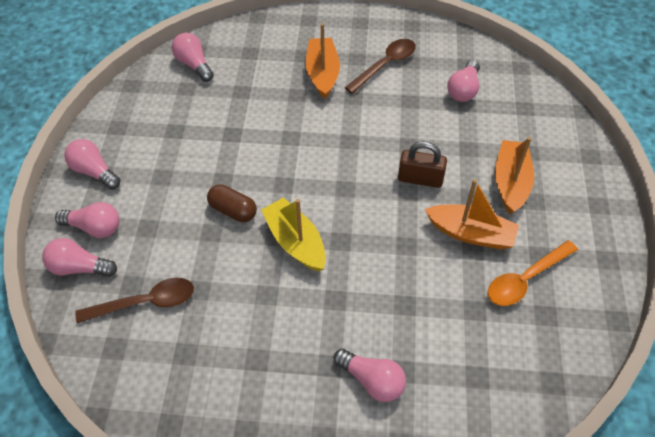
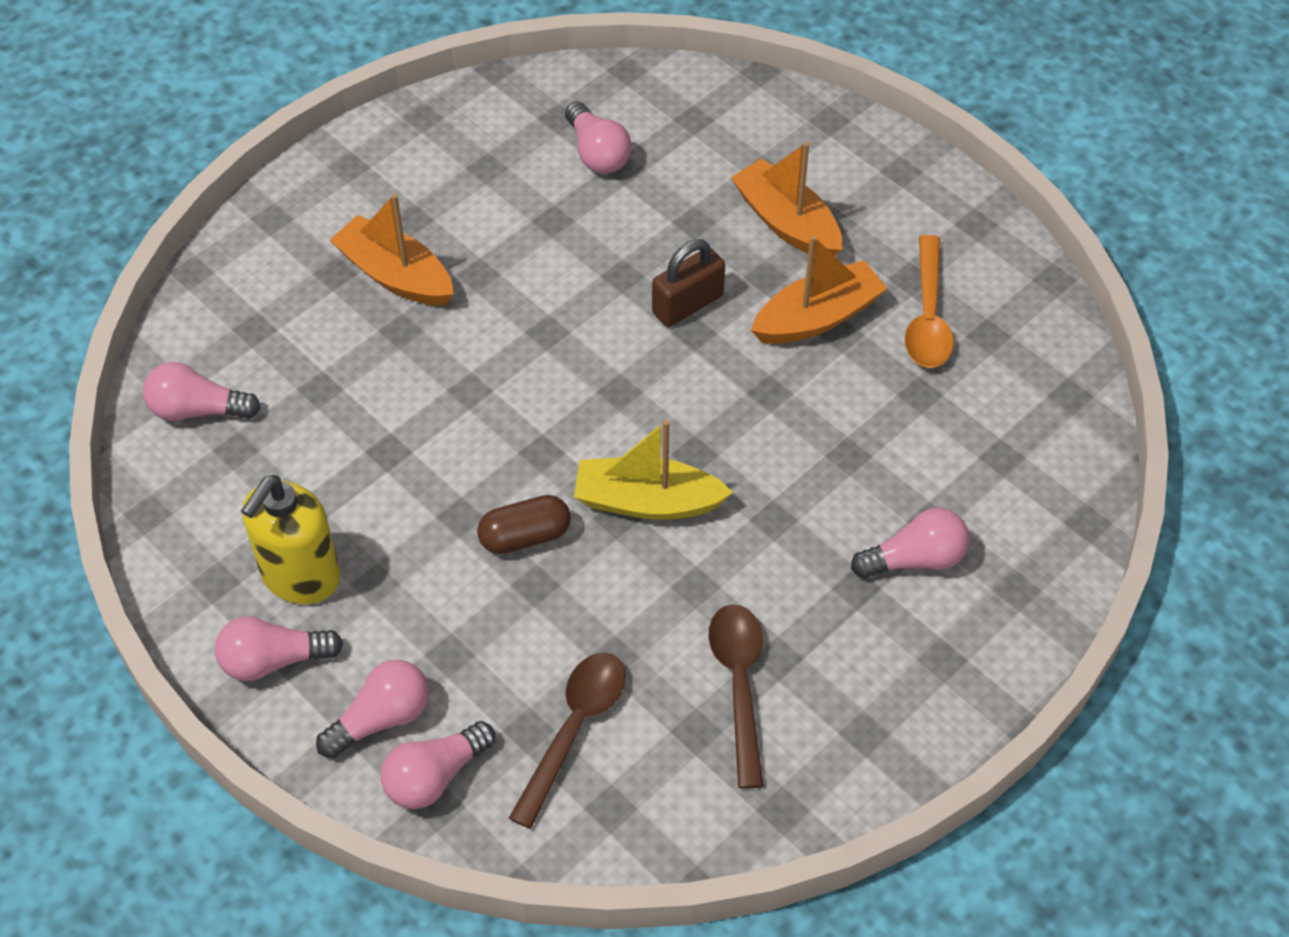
camera: 50 degrees left, 0 degrees up
brown spoon [345,39,416,94] -> brown spoon moved to [708,604,764,789]
none -> yellow soap dispenser [241,475,340,604]

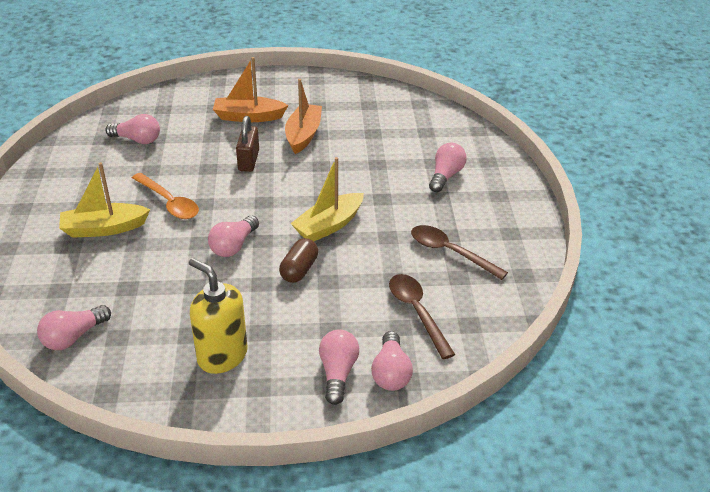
camera: 50 degrees left, 15 degrees down
pink light bulb [215,616,343,681] -> pink light bulb moved to [208,215,259,257]
yellow soap dispenser [241,475,340,604] -> yellow soap dispenser turned 150 degrees clockwise [189,258,248,374]
orange boat [330,194,454,306] -> yellow boat [59,162,151,238]
orange spoon [905,235,954,368] -> orange spoon moved to [132,173,199,219]

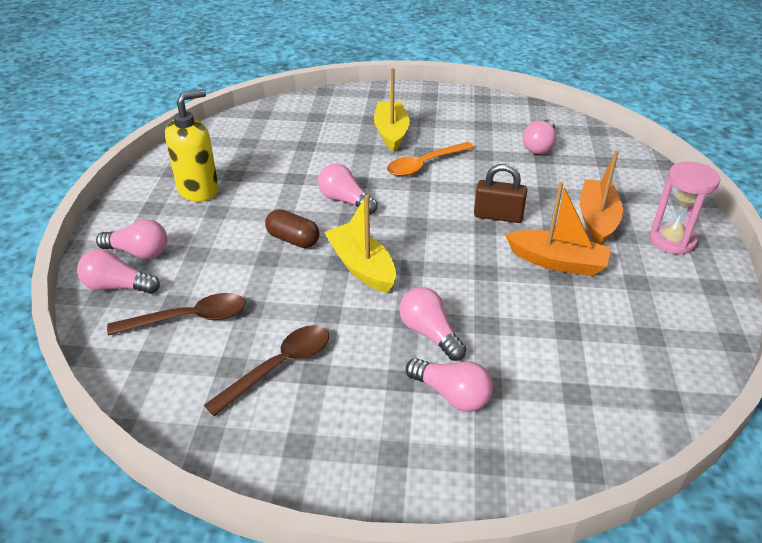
camera: 100 degrees right, 0 degrees up
pink light bulb [37,305,111,350] -> pink light bulb moved to [399,287,466,361]
none -> pink hourglass [649,162,720,255]

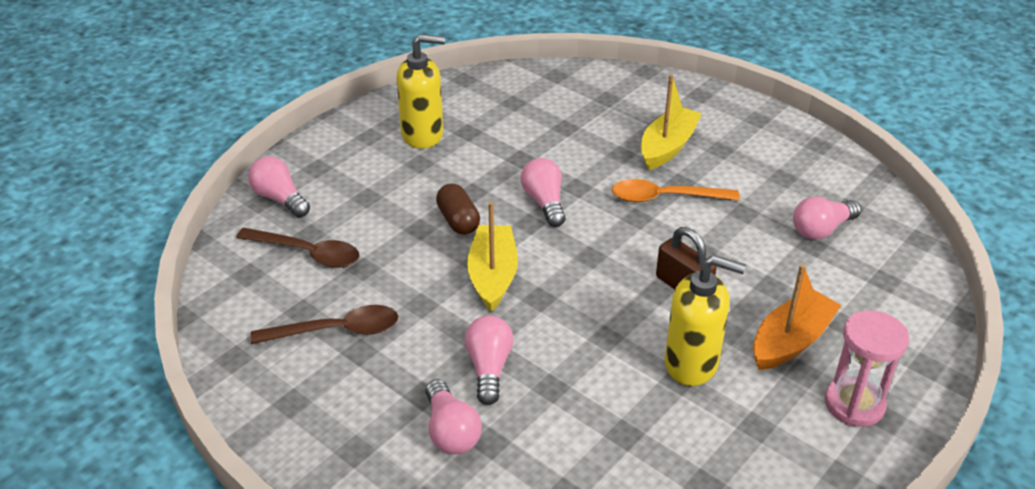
camera: 35 degrees right, 0 degrees up
pink light bulb [96,219,167,259] -> none
orange boat [505,182,611,276] -> yellow soap dispenser [664,255,746,386]

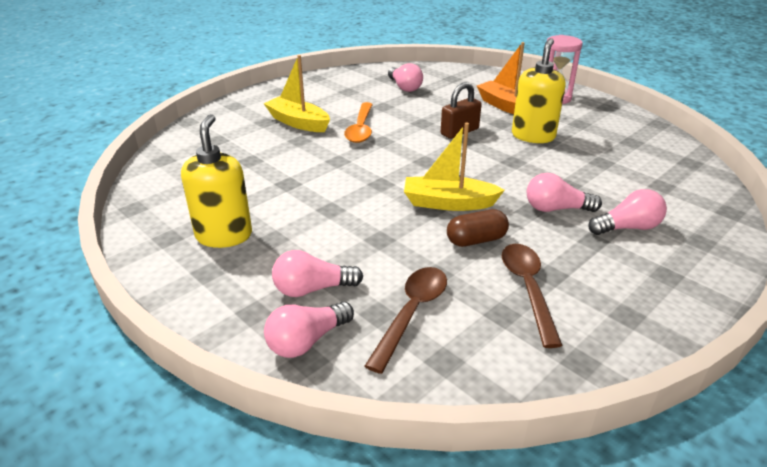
camera: 85 degrees left, 5 degrees down
brown capsule [436,183,480,235] -> brown capsule moved to [447,209,509,247]
pink light bulb [521,158,566,227] -> pink light bulb moved to [272,250,363,297]

